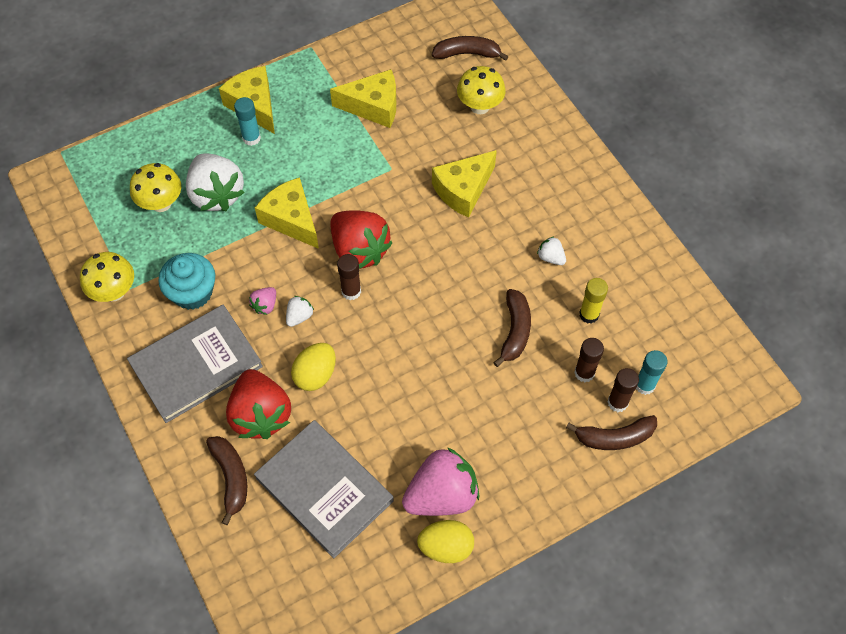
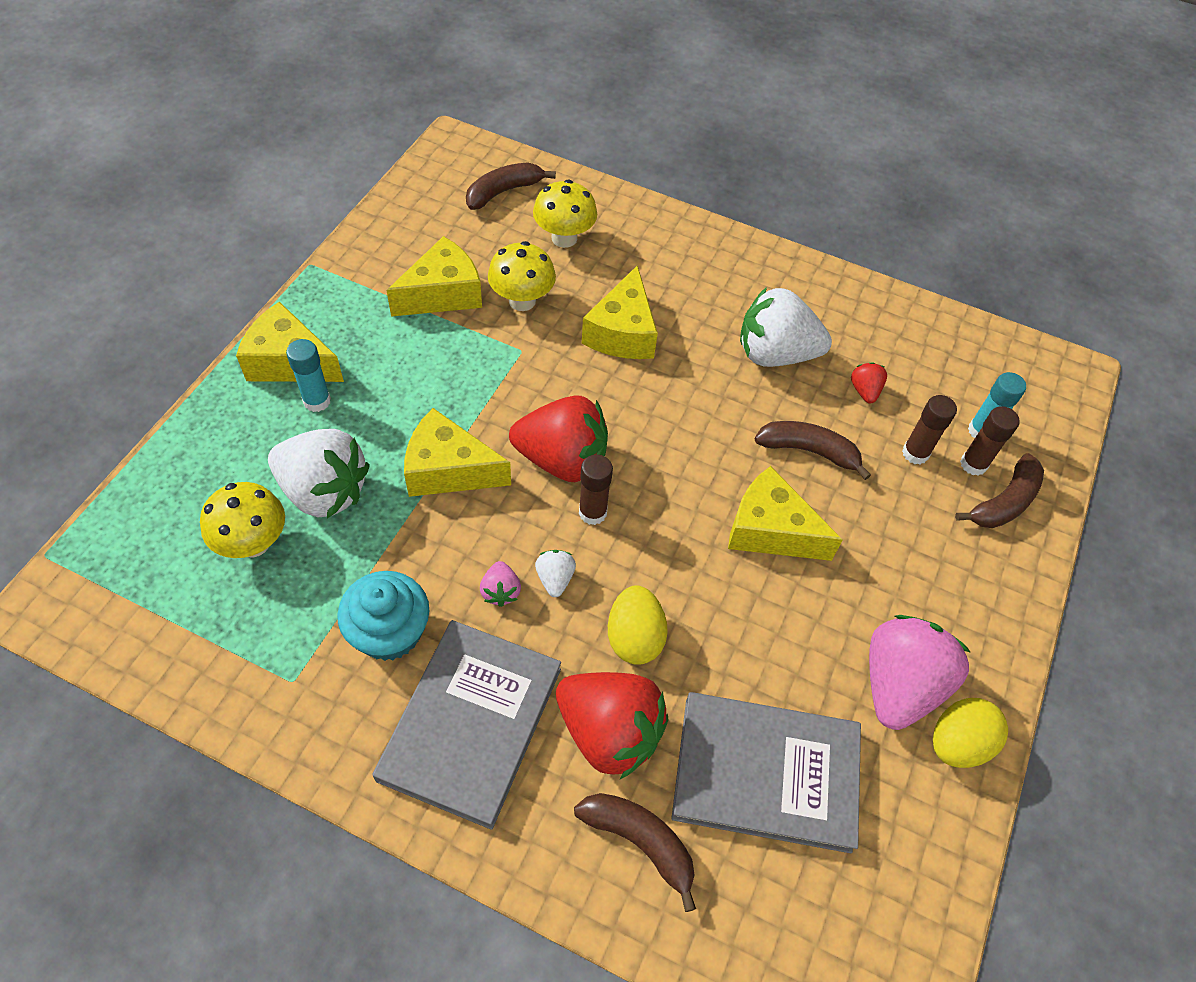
camera: 40 degrees left, 5 degrees down
yellow mushroom [80,252,134,302] -> yellow mushroom moved to [488,241,556,311]
brown banana [493,289,531,367] -> brown banana turned 45 degrees counterclockwise [755,421,871,480]
white strawberry [537,236,566,265] -> white strawberry [740,287,832,367], size x2.26
yellow glue stick [579,278,608,324] -> red strawberry [851,362,887,403]
none -> yellow cheese [728,466,843,561]

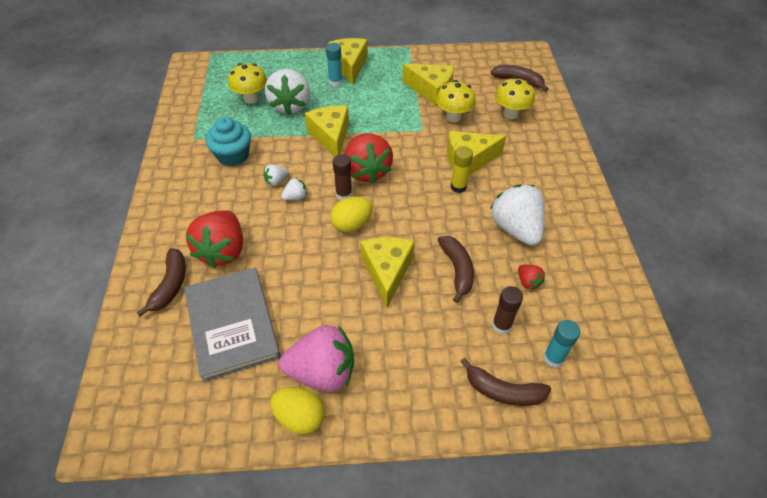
camera: 65 degrees right, 5 degrees down
grey book [372,620,561,830] -> none
pink strawberry [480,561,521,607] -> white strawberry [263,164,289,186]
yellow egg [608,585,668,665] -> yellow egg moved to [330,196,372,232]
red strawberry [851,362,887,403] -> red strawberry turned 90 degrees clockwise [518,265,545,289]
brown glue stick [960,406,1020,476] -> none
none -> yellow glue stick [451,146,473,193]

